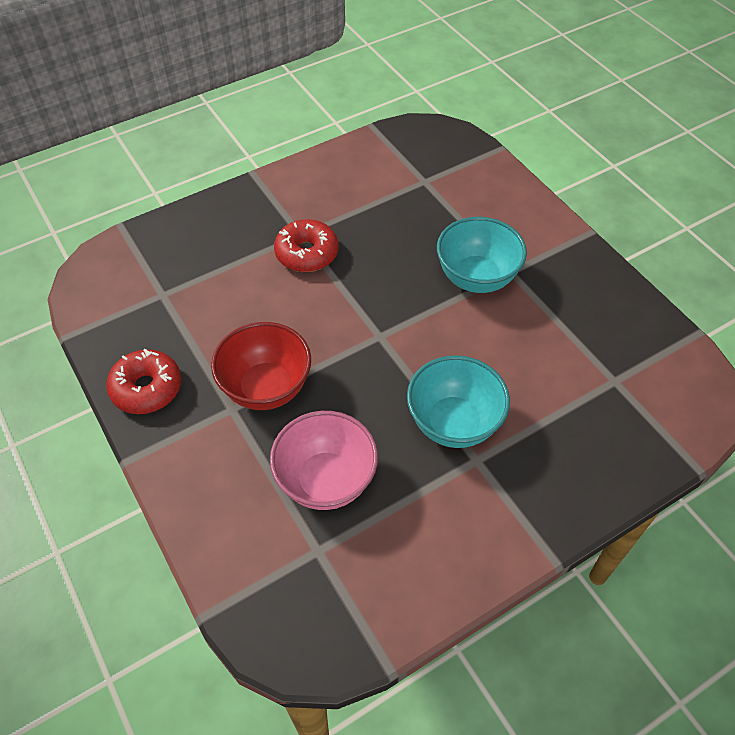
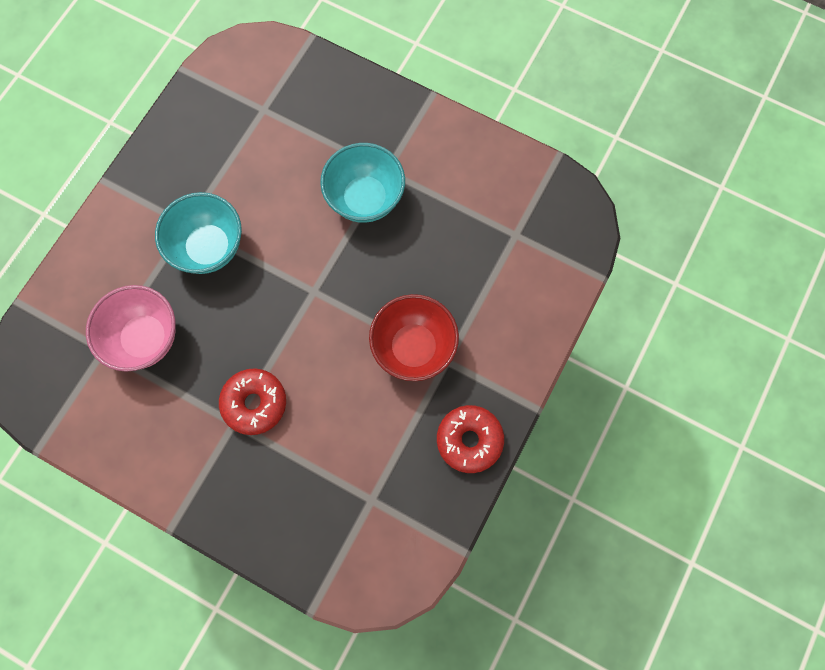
camera: 120 degrees left, 20 degrees up
pink bowl [270,411,378,510] -> pink bowl moved to [86,285,176,372]

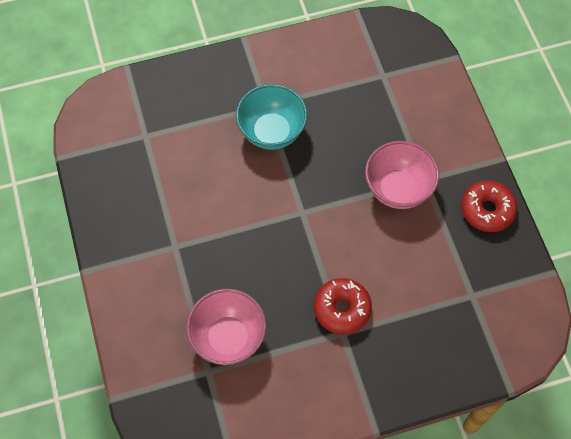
camera: 45 degrees left, 10 degrees down
turquoise bowl [155,192,242,274] -> none
red bowl [369,294,459,381] -> pink bowl [365,141,439,209]

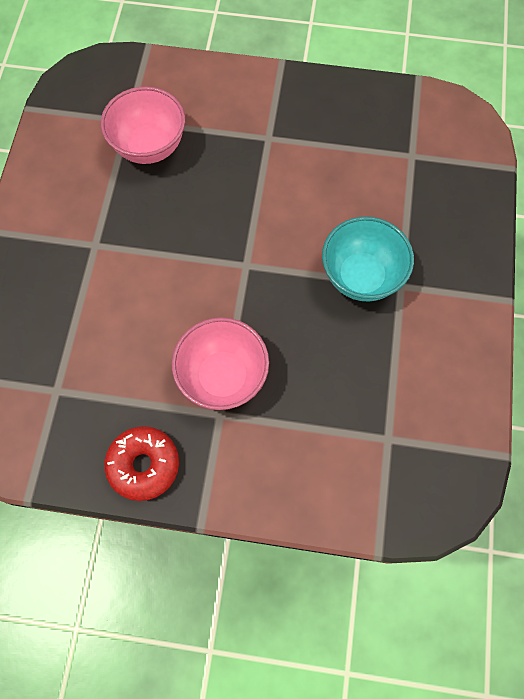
camera: 115 degrees right, 5 degrees up
red donut [314,278,372,334] -> none

